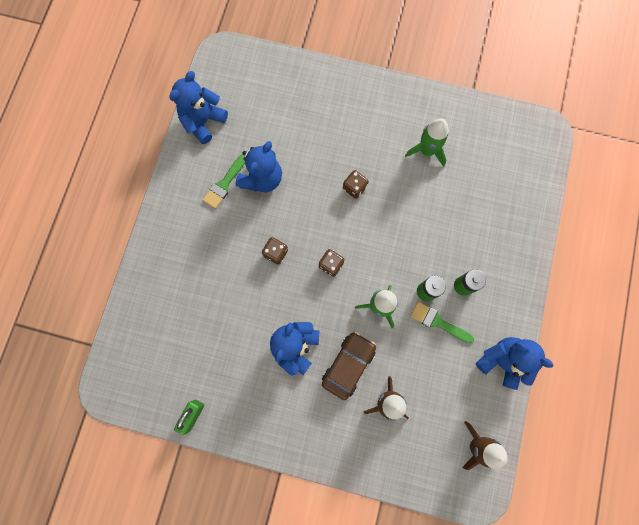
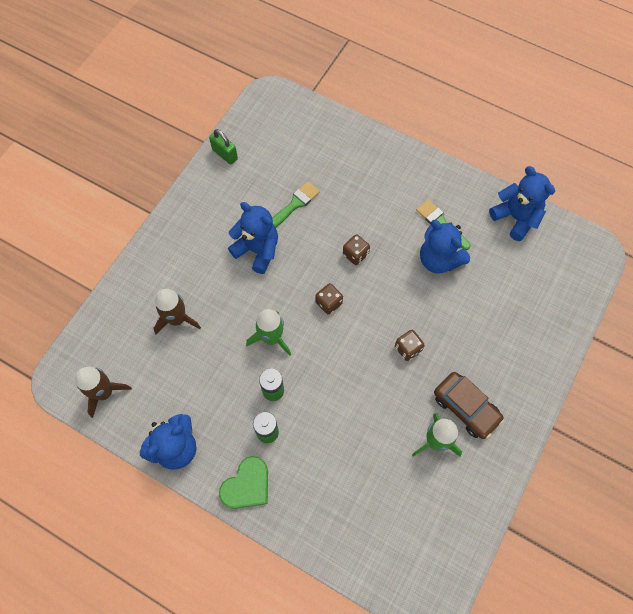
camera: 105 degrees right, 10 degrees down
brown car [322,332,376,400] -> brown car moved to [434,372,504,439]
green brush [410,302,474,343] -> green brush moved to [272,181,320,228]
none -> green heart [219,456,268,509]

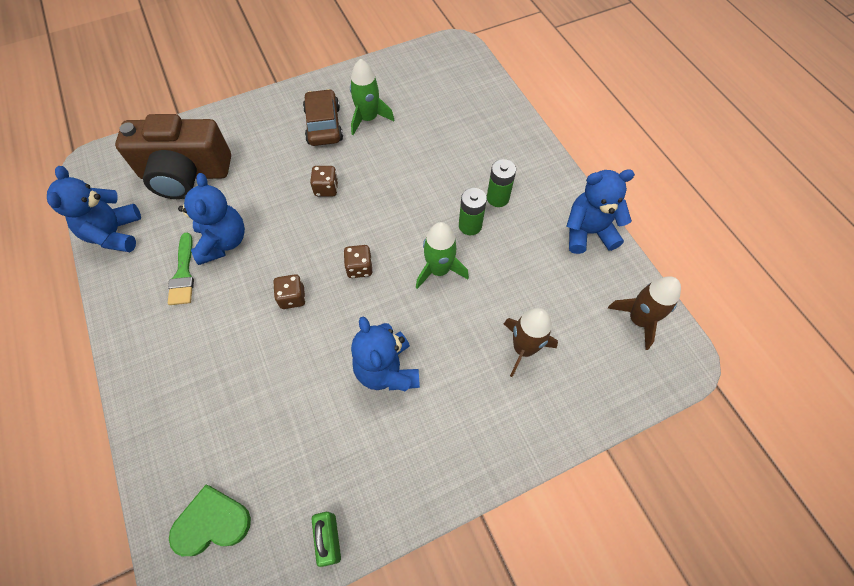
camera: 145 degrees left, 5 degrees down
green heart [219,456,268,509] -> green heart moved to [169,485,251,556]
green brush [272,181,320,228] -> none
none -> brown camera [115,114,231,199]

